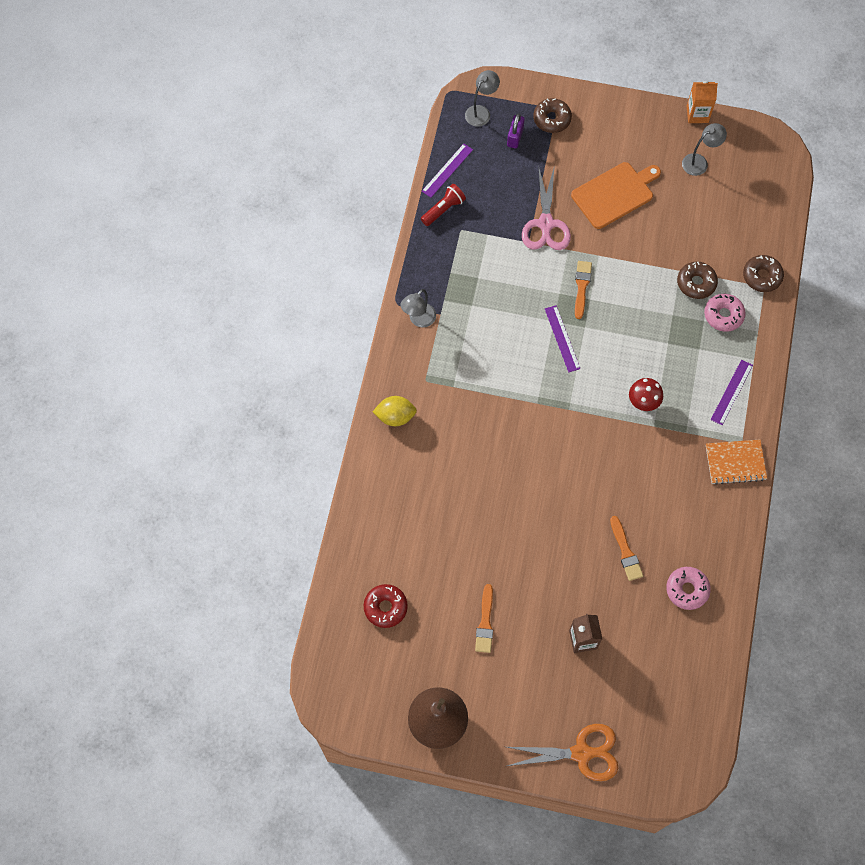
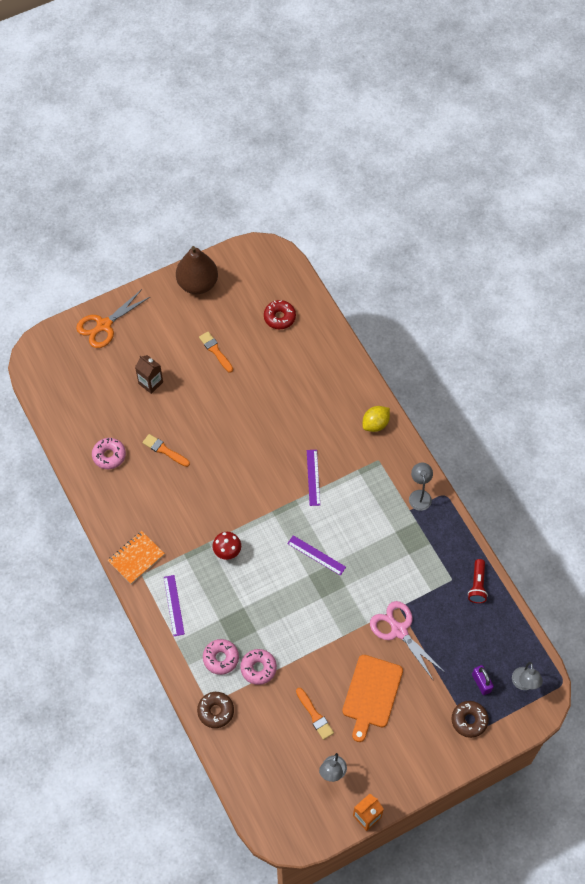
camera: 140 degrees right, 5 degrees down
purple ruler [422,144,473,198] -> purple ruler moved to [307,450,320,506]
orange brush [575,261,592,319] -> orange brush moved to [296,688,334,740]
brown donut [677,262,718,299] -> pink donut [240,649,277,685]

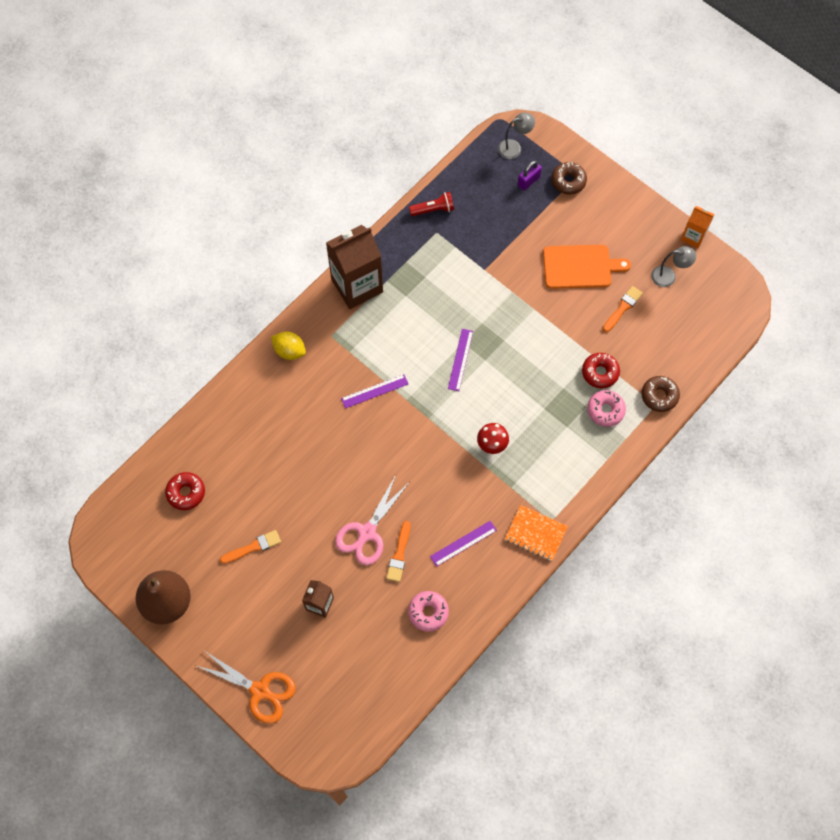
camera: 110 degrees left, 5 degrees up
purple ruler [164,575,185,636] -> purple ruler moved to [430,521,497,567]
orange brush [199,332,233,373] -> orange brush turned 150 degrees counterclockwise [220,530,281,564]
pink donut [240,649,277,685] -> red donut [582,353,620,388]
pink scissors [370,601,444,681] -> pink scissors moved to [335,475,409,565]
grey lamp [409,463,433,511] -> brown carton [326,225,383,309]

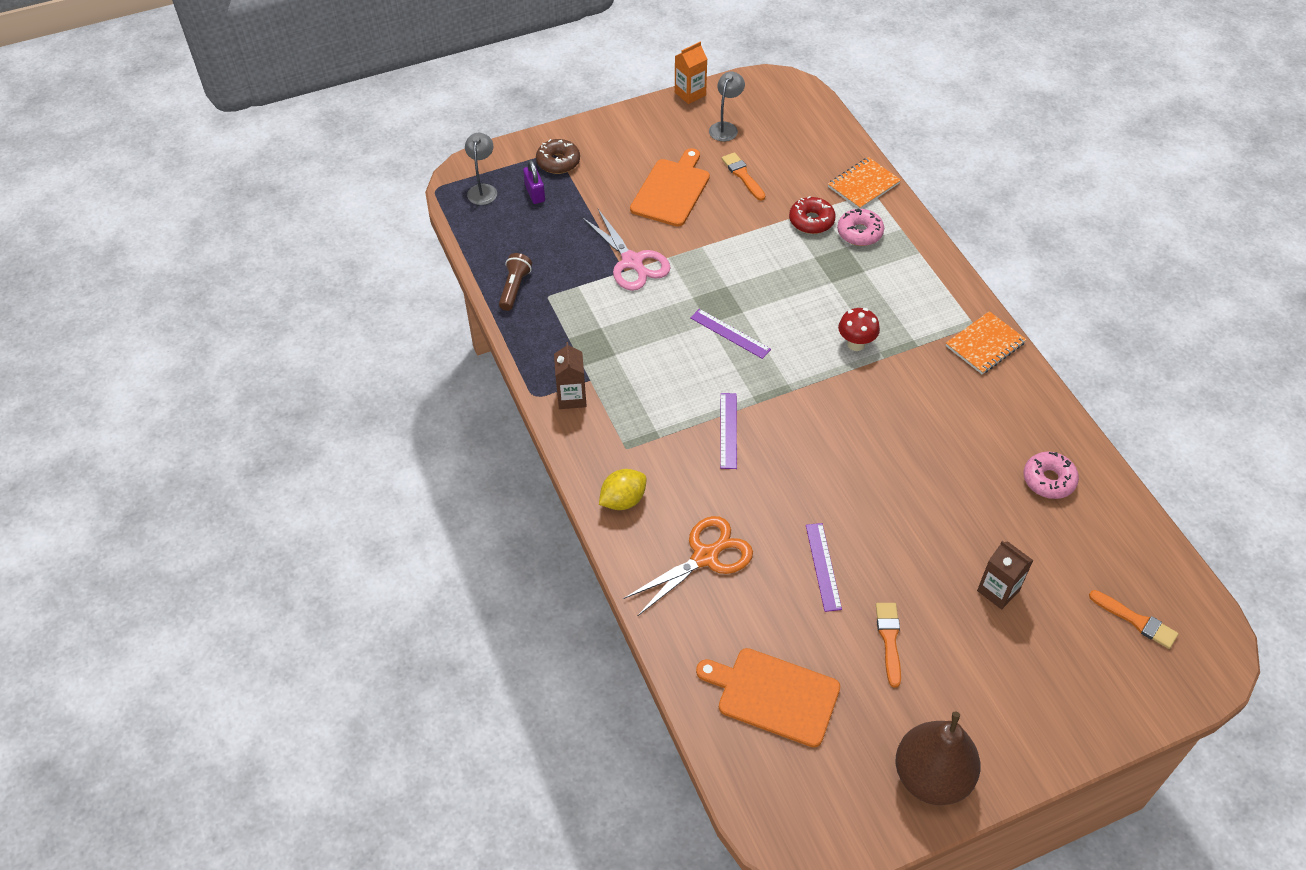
camera: 65 degrees left, 15 degrees down
red donut [165,472,205,510] -> orange cutting board [696,648,840,747]
orange scissors [197,651,296,724] -> orange scissors moved to [623,516,753,616]
brown carton [326,225,383,309] -> brown carton [554,342,587,409], size x0.51
pink scissors [335,475,409,565] -> pink scissors moved to [582,209,671,291]
orange brush [386,521,410,582] -> orange brush moved to [1089,590,1179,649]
red flashlight [409,192,454,216] -> brown flashlight [499,253,532,311]
purple ruler [430,521,497,567] -> purple ruler moved to [806,523,842,612]
brown donut [641,376,680,412] -> orange notebook [828,157,901,209]

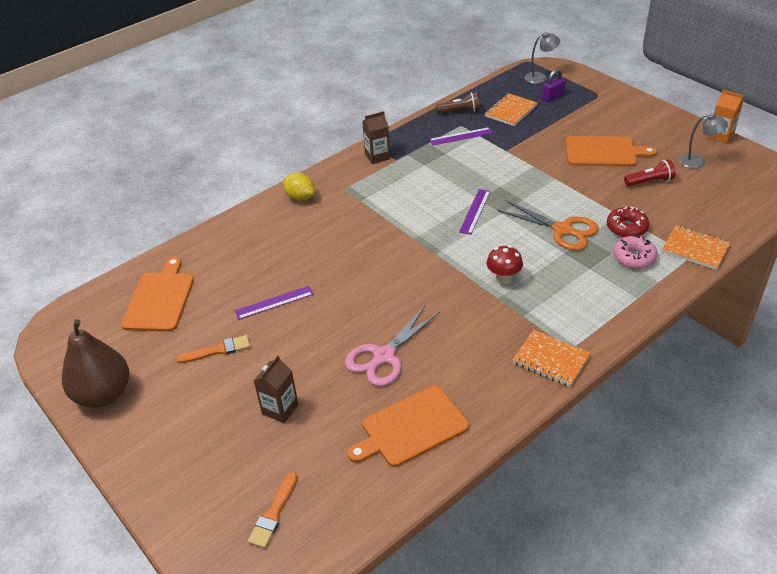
camera: 75 degrees right, 10 degrees down
brown donut [536,139,580,174] -> none
pink scissors [582,209,671,291] -> pink scissors moved to [345,306,440,386]
orange scissors [623,516,753,616] -> orange scissors moved to [498,201,599,251]
purple ruler [720,393,737,469] -> purple ruler moved to [429,127,493,146]
orange brush [722,152,765,201] -> red flashlight [624,159,675,186]
pink donut [1023,452,1079,499] -> orange cutting board [347,385,469,467]
none -> orange notebook [485,93,537,126]

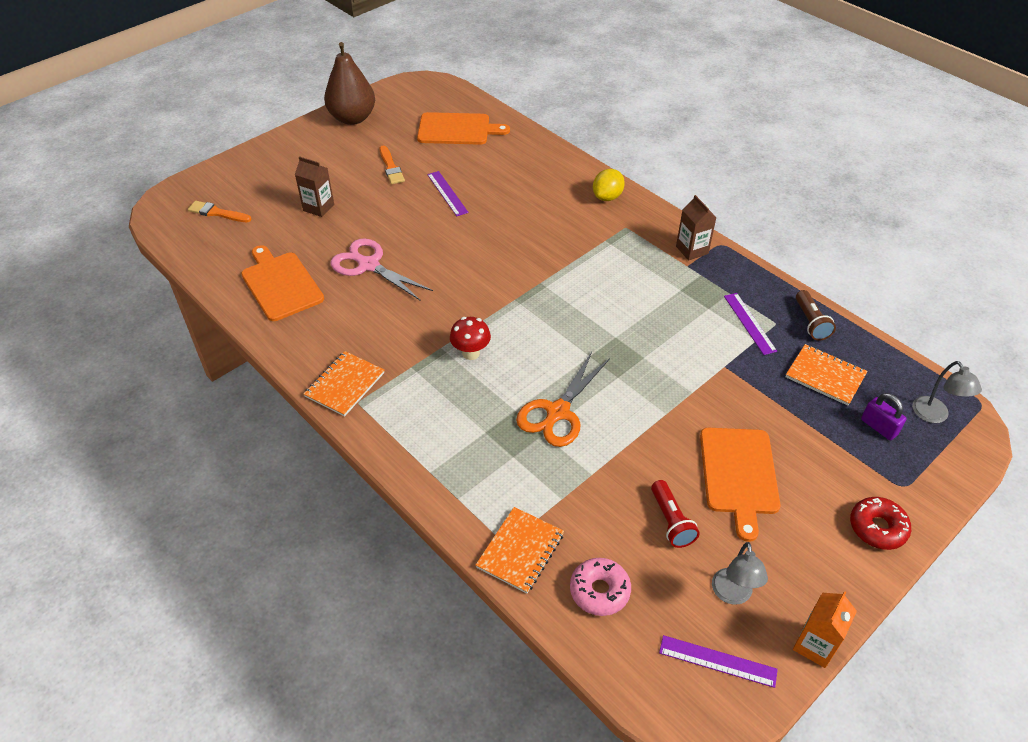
camera: 85 degrees right, 5 degrees up
purple ruler [459,189,491,235] -> purple ruler moved to [659,635,778,688]
red donut [607,206,649,238] -> red donut moved to [850,497,911,550]
pink donut [613,235,658,269] -> pink donut moved to [570,558,631,616]

